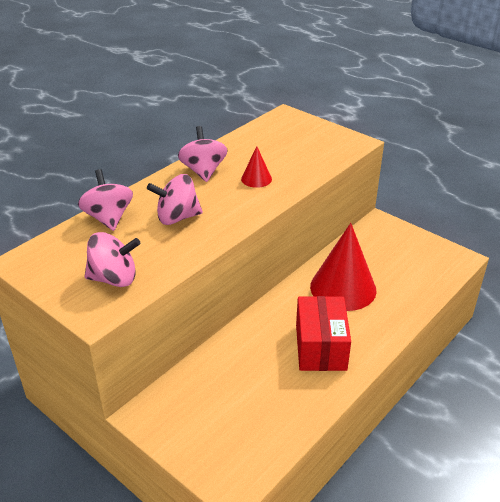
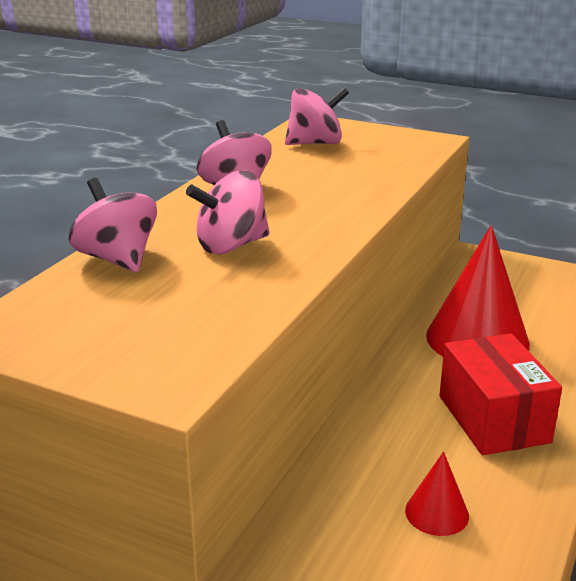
camera: 15 degrees left, 10 degrees down
pink spinning top [85,232,141,287] -> pink spinning top moved to [285,87,349,145]
red cone [241,146,272,188] -> red cone moved to [405,452,469,536]

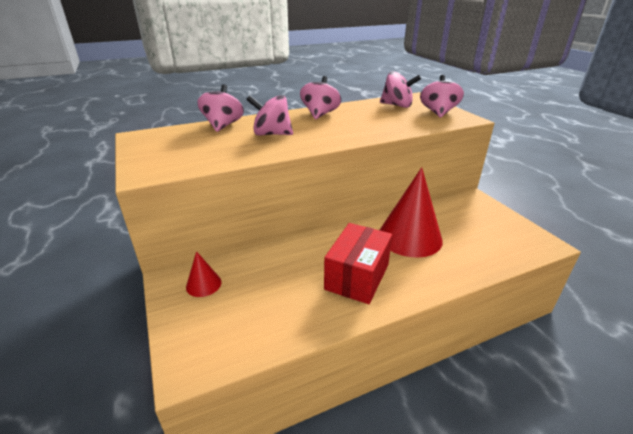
camera: 40 degrees right, 5 degrees up
red cone [405,452,469,536] -> red cone moved to [186,251,221,297]
none -> pink spinning top [420,75,464,118]

